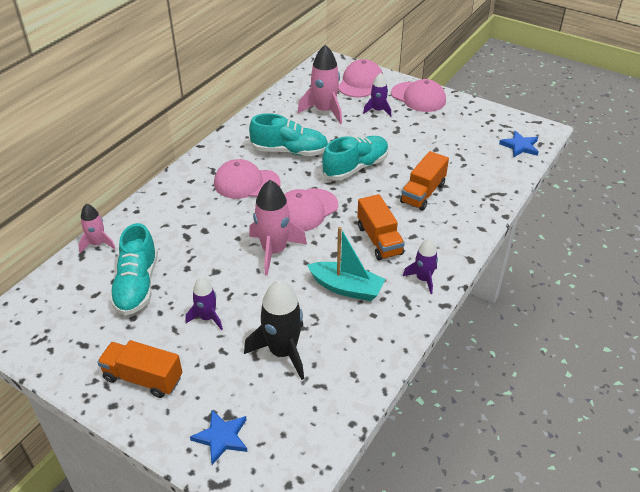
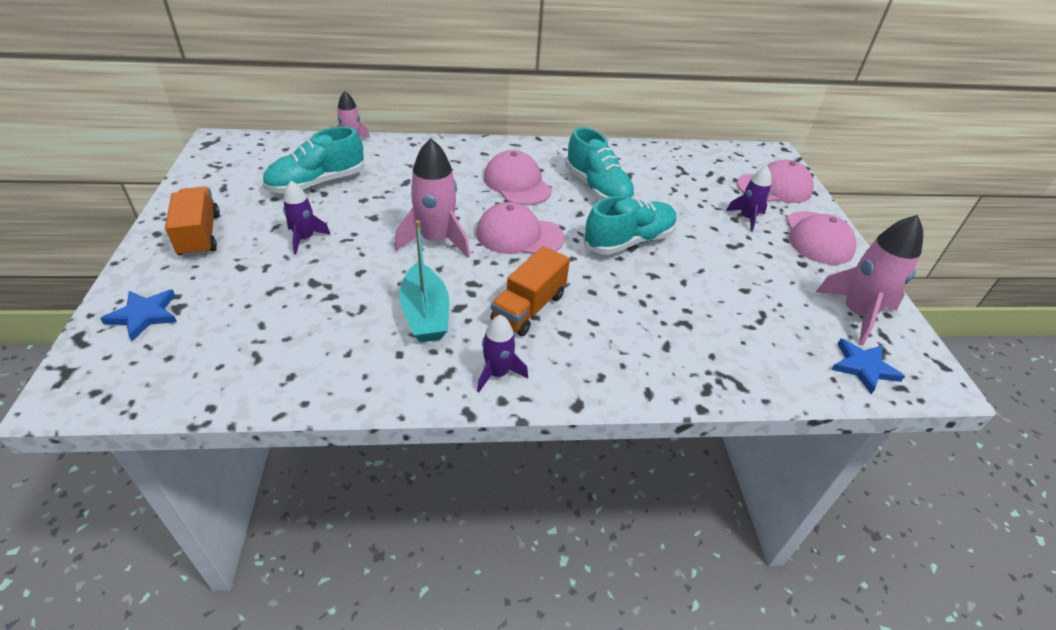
camera: 50 degrees right, 0 degrees up
black rocket [244,280,304,380] -> none
pink rocket [298,45,342,124] -> pink rocket moved to [816,215,923,345]
turquoise shoe [322,136,389,180] -> turquoise shoe turned 45 degrees counterclockwise [583,196,677,255]
orange truck [400,151,449,211] -> none

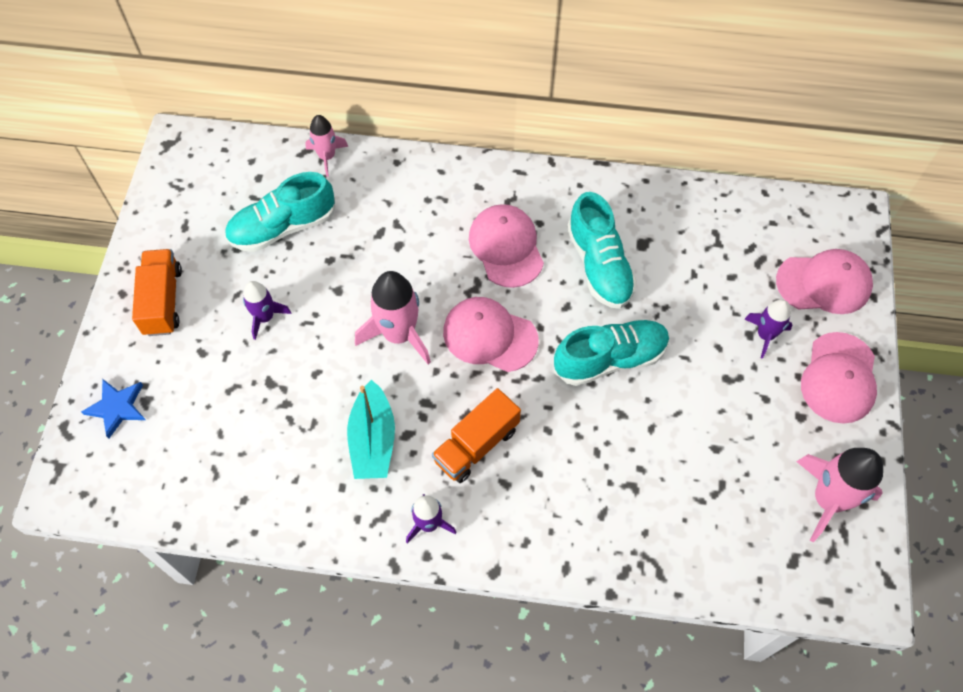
camera: 15 degrees right, 20 degrees up
blue star [831,339,905,394] -> none

